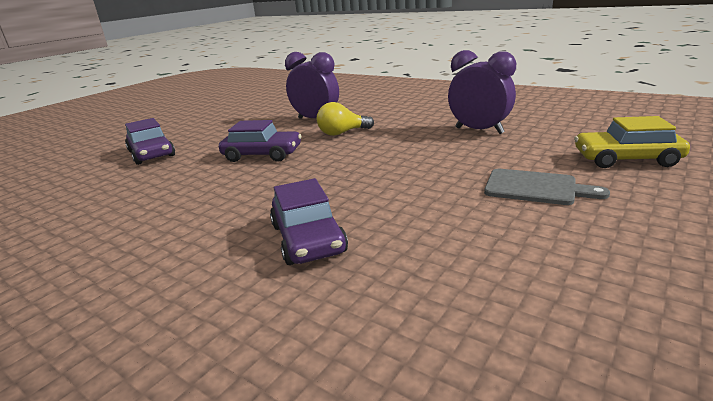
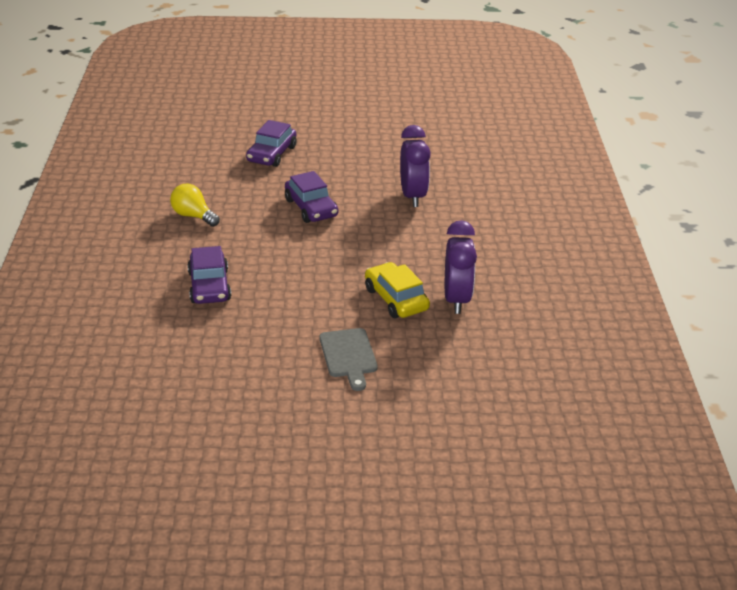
camera: 50 degrees right, 10 degrees up
purple car [270,178,348,265] -> purple car turned 45 degrees counterclockwise [187,246,231,304]
yellow light bulb [317,102,374,136] -> yellow light bulb moved to [170,184,220,227]
yellow car [574,116,690,168] -> yellow car moved to [365,262,430,318]

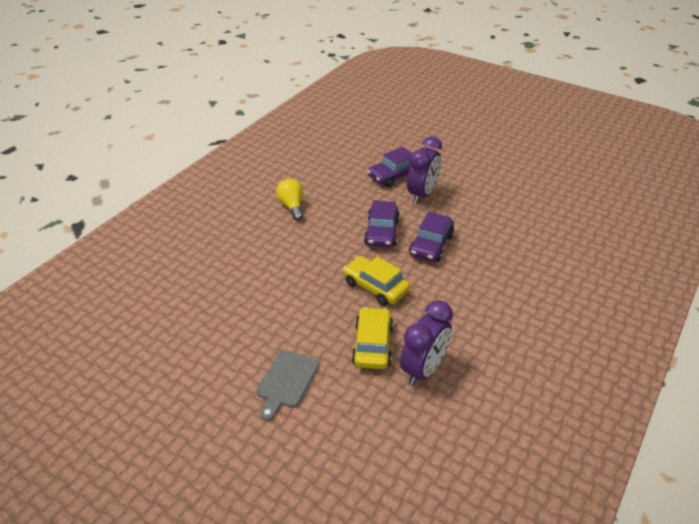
camera: 35 degrees right, 5 degrees up
purple car [187,246,231,304] -> purple car moved to [409,212,454,262]
purple clock [400,125,431,207] -> purple clock moved to [407,136,442,204]
none -> yellow car [343,256,410,306]

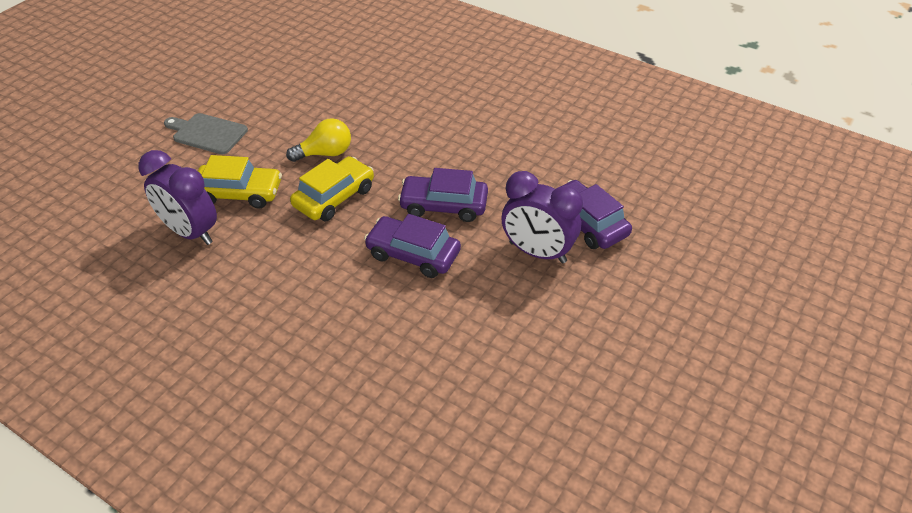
camera: 90 degrees right, 5 degrees up
yellow light bulb [276,179,303,220] -> yellow light bulb moved to [286,118,351,162]

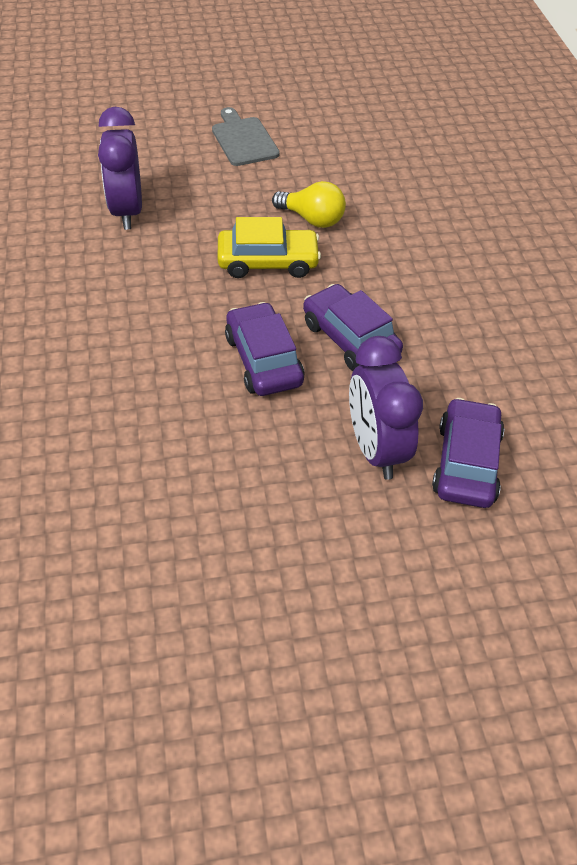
camera: 45 degrees right, 5 degrees up
yellow car [198,155,282,209] -> none

